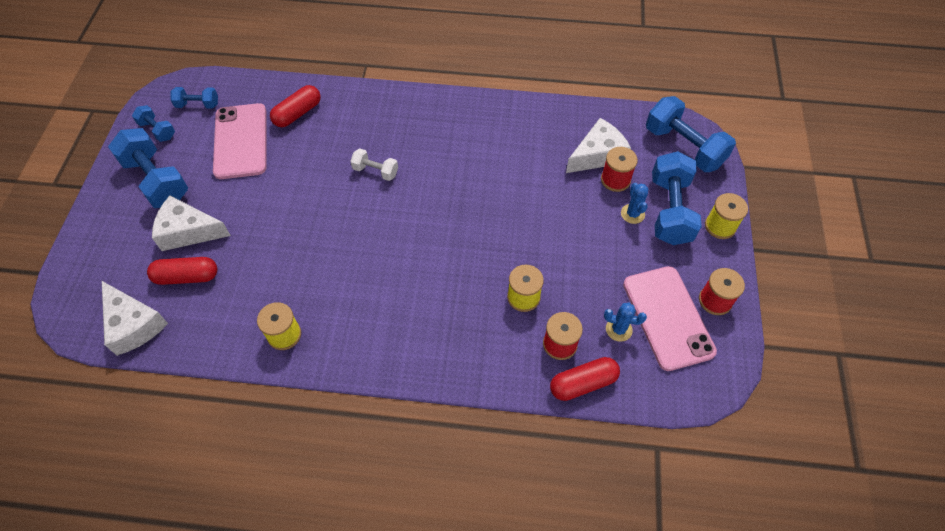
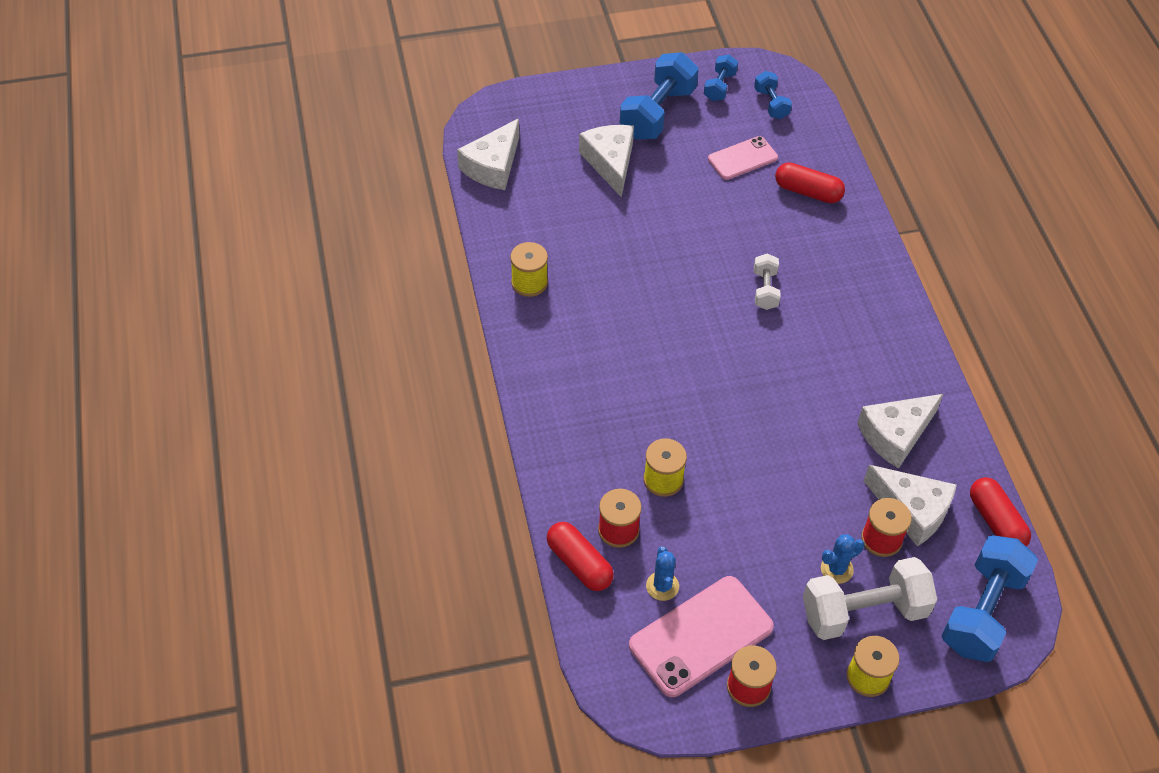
camera: 70 degrees right, 5 degrees down
red capsule [147,257,217,285] -> red capsule moved to [970,477,1031,547]
pink phone [213,103,266,179] -> pink phone [708,136,778,180], size x0.60
blue dumbbell [652,151,702,245] -> white dumbbell [803,557,937,640]
none -> white cheese [857,394,943,469]

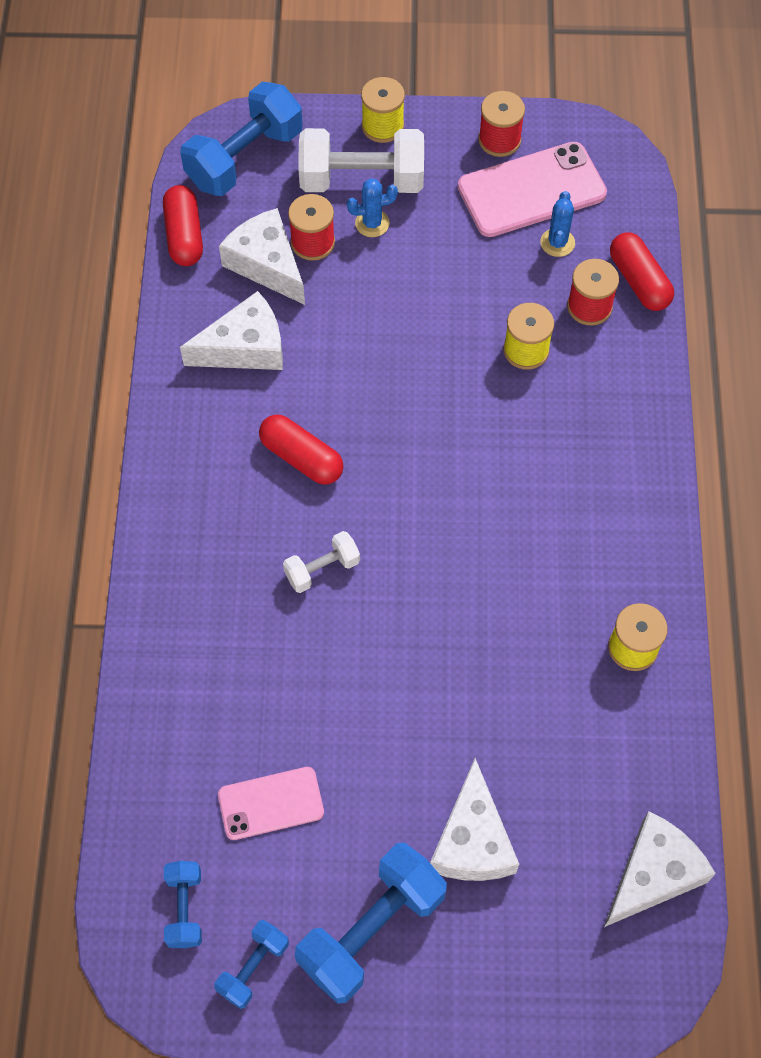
camera: 165 degrees left, 10 degrees up
white dumbbell [754,253,781,310] -> white dumbbell turned 45 degrees clockwise [283,531,360,593]
red capsule [775,162,845,203] -> red capsule moved to [259,414,344,485]

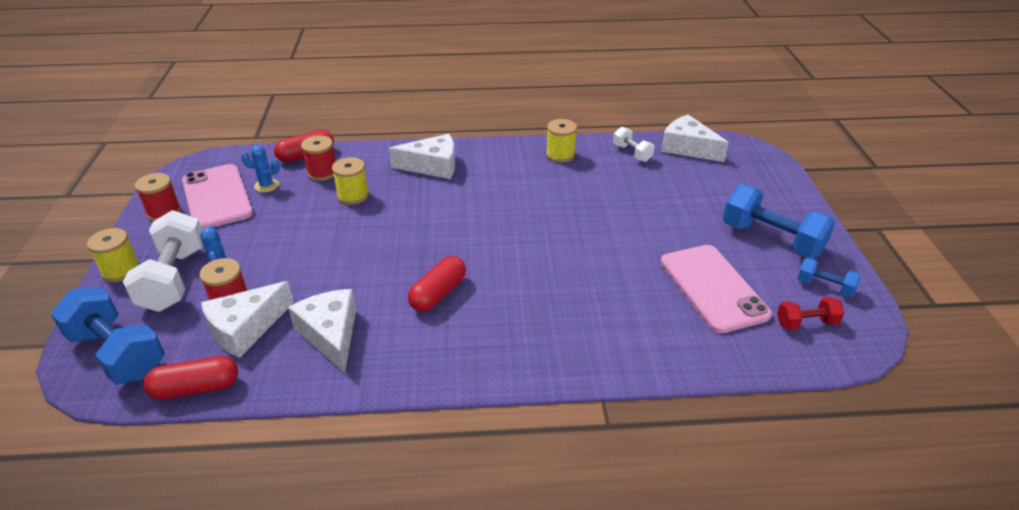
camera: 95 degrees left, 25 degrees down
blue dumbbell [164,861,202,948] -> red dumbbell [777,297,844,330]
pink phone [218,767,324,840] -> pink phone [661,245,772,333], size x1.66
white dumbbell [283,531,360,593] -> white dumbbell moved to [613,127,655,162]
white cheese [430,758,519,881] -> white cheese moved to [389,134,455,179]

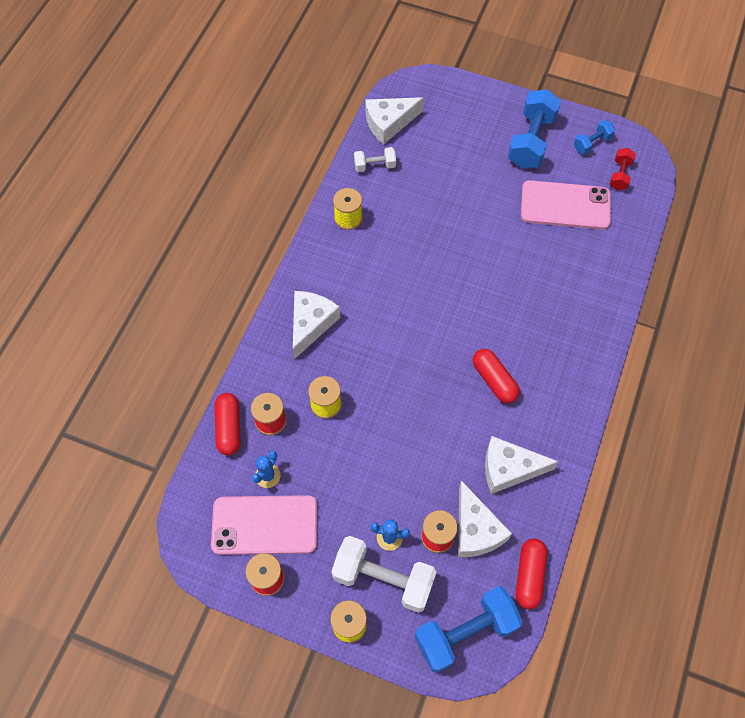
camera: 65 degrees left, 25 degrees up
blue dumbbell [723,184,835,258] -> blue dumbbell turned 45 degrees counterclockwise [508,89,561,169]

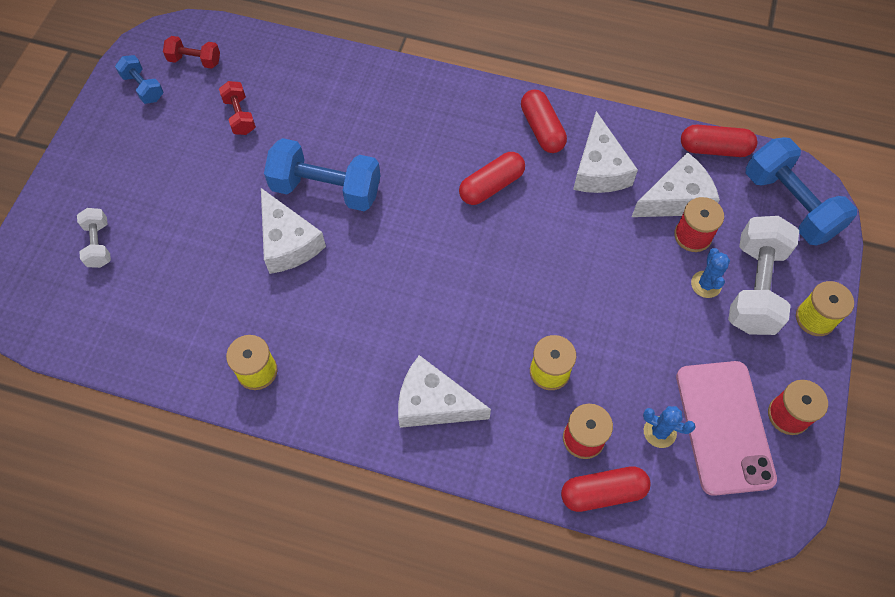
camera: 95 degrees left, 0 degrees up
white dumbbell [354,147,396,172] -> white dumbbell moved to [77,208,111,268]
white cheese [366,97,423,145] -> white cheese moved to [261,188,326,274]
blue dumbbell [508,89,561,169] -> blue dumbbell moved to [264,138,380,211]
pink phone [521,180,611,230] -> red dumbbell [219,81,256,135]
none -> red capsule [521,89,567,153]

